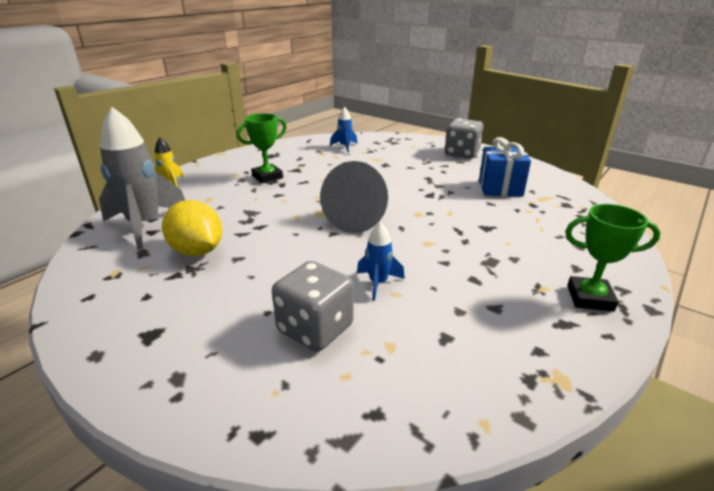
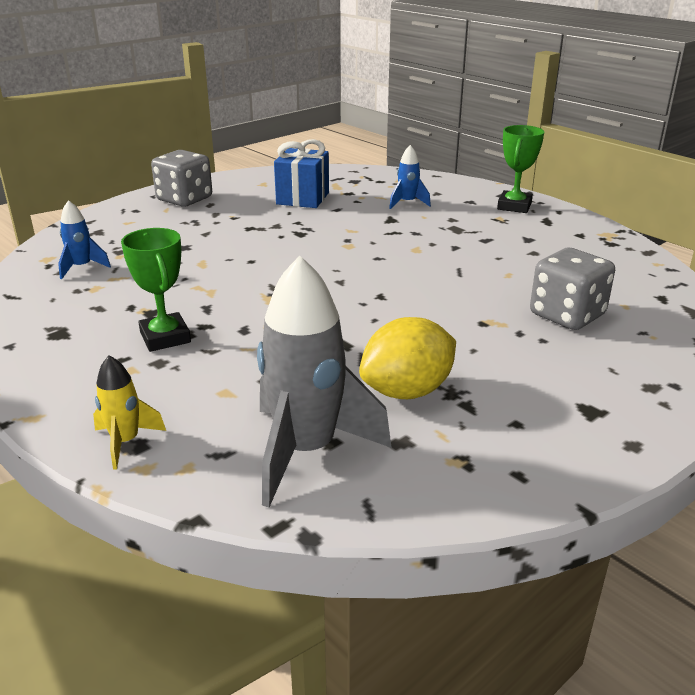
camera: 80 degrees left, 0 degrees up
grey cone [320,161,388,233] -> none
blue rocket [357,222,405,301] -> blue rocket moved to [389,145,431,209]

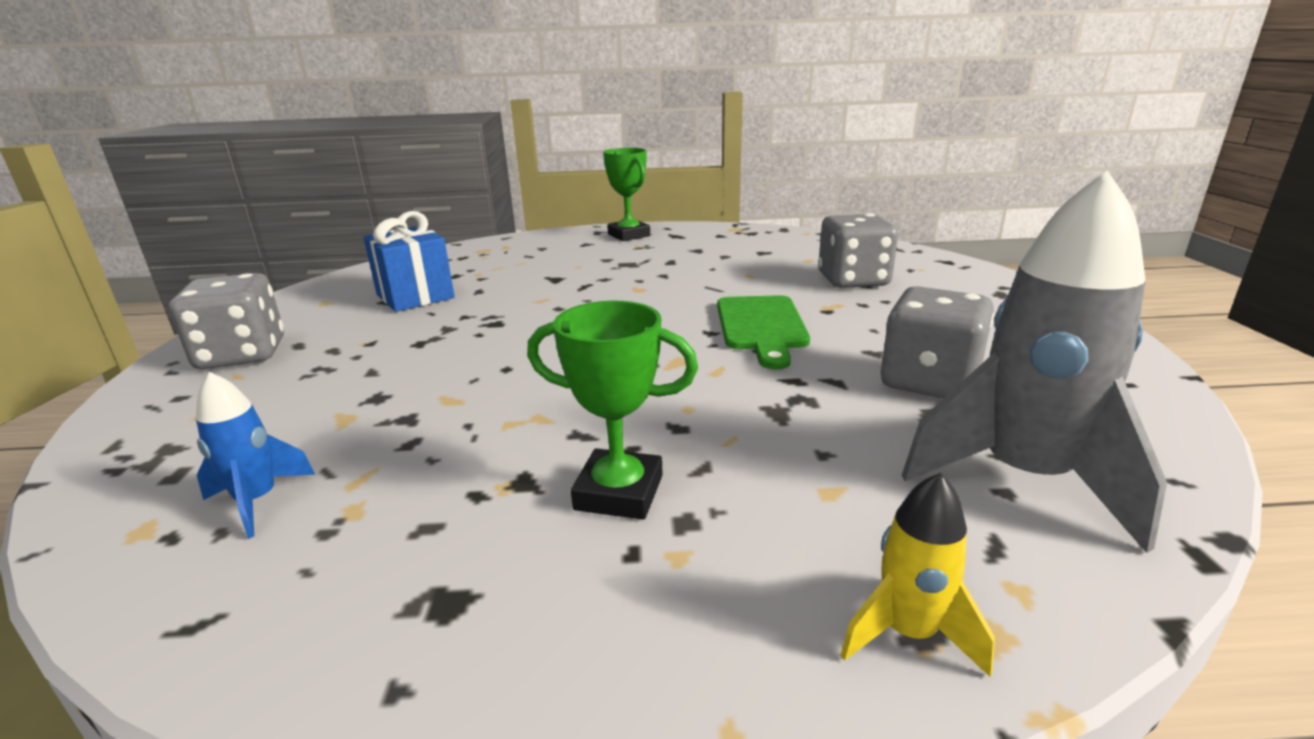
camera: 50 degrees left, 5 degrees down
yellow lemon [359,317,456,399] -> grey dice [881,286,994,399]
blue rocket [389,145,431,209] -> none
none -> green cutting board [717,295,810,370]

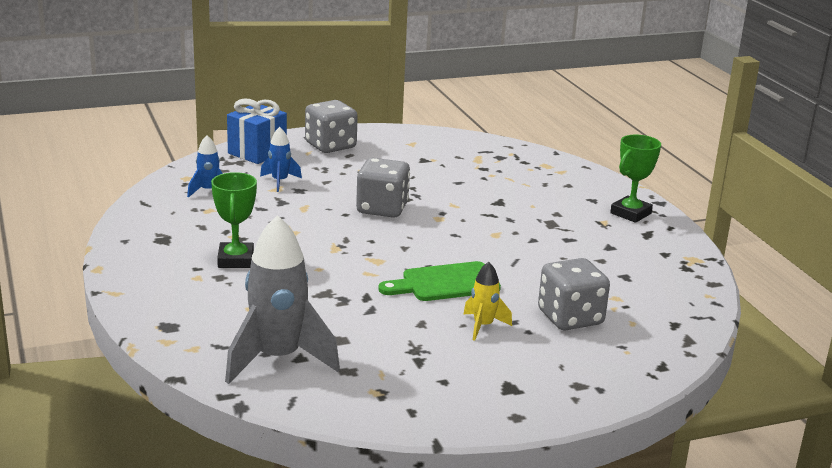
camera: 70 degrees right, 0 degrees up
blue gift [364,211,455,312] -> blue gift moved to [227,98,287,164]
yellow rocket [841,472,995,677] -> yellow rocket moved to [464,262,512,341]
grey dice [881,286,994,399] -> grey dice moved to [356,158,410,218]
none -> blue rocket [260,127,302,192]

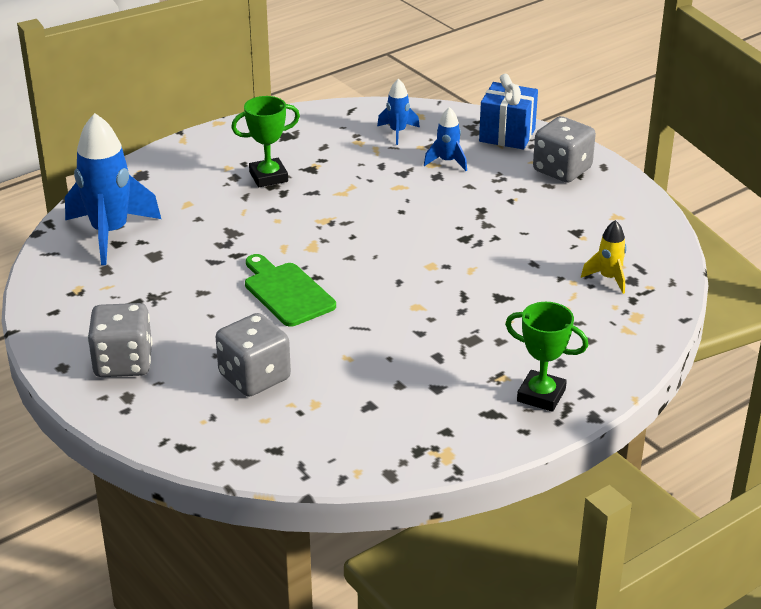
camera: 75 degrees right, 10 degrees up
grey rocket [225,215,340,384] -> blue rocket [65,113,161,265]
grey dice [356,158,410,218] -> grey dice moved to [88,303,152,377]
yellow rocket [464,262,512,341] -> yellow rocket moved to [581,220,627,294]

